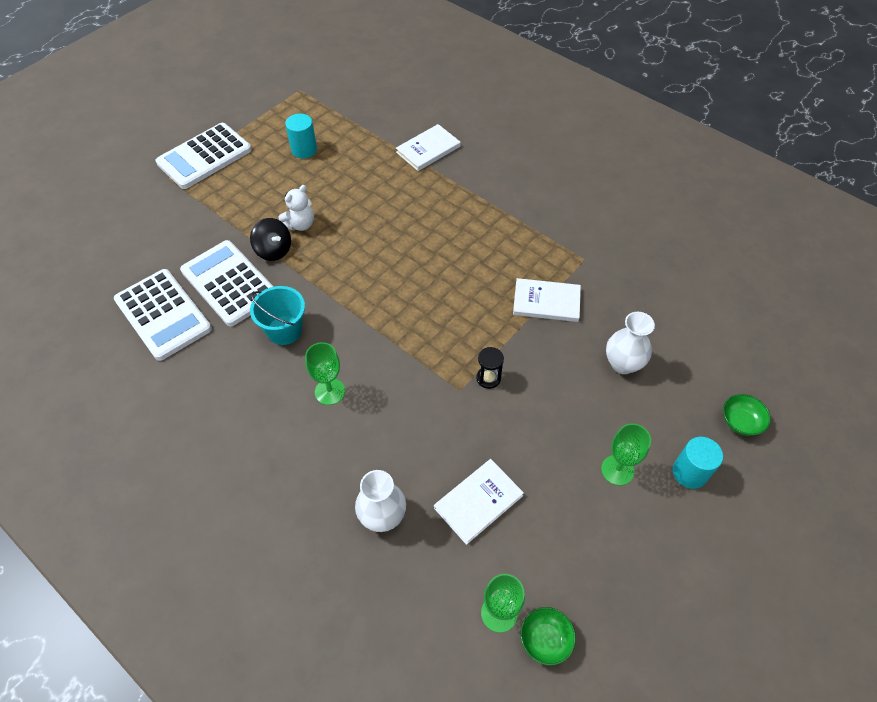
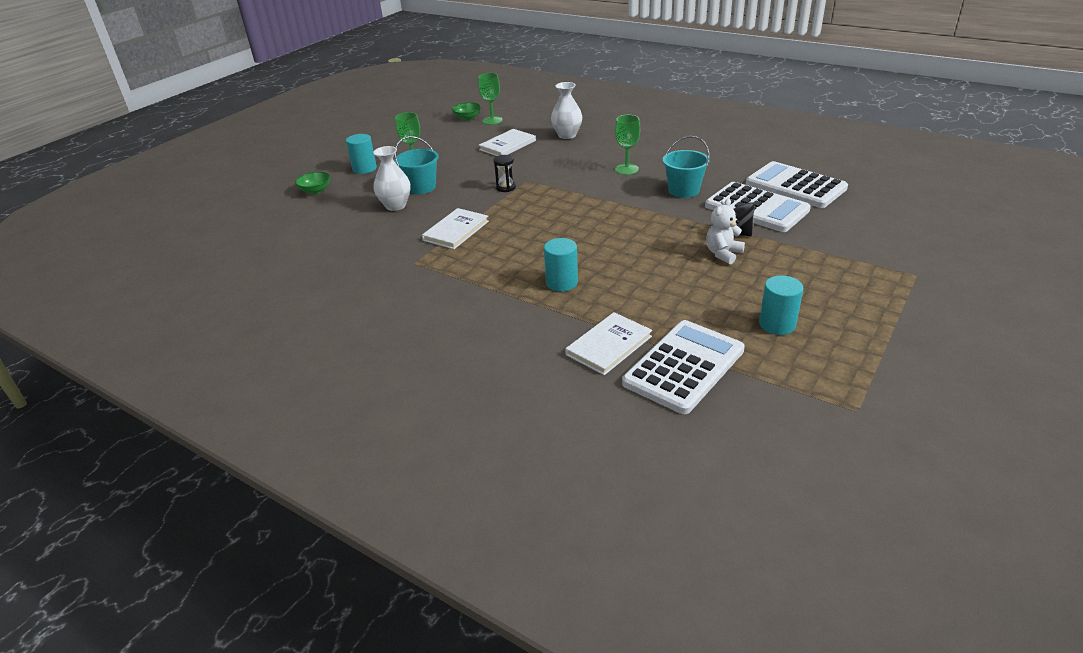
camera: 175 degrees right, 20 degrees down
white calculator [155,123,252,189] -> white calculator moved to [622,320,745,414]
white book [513,278,581,322] -> white book turned 60 degrees counterclockwise [422,208,489,249]
none -> turquoise bucket [394,136,439,194]
none -> turquoise cylinder [544,238,578,291]

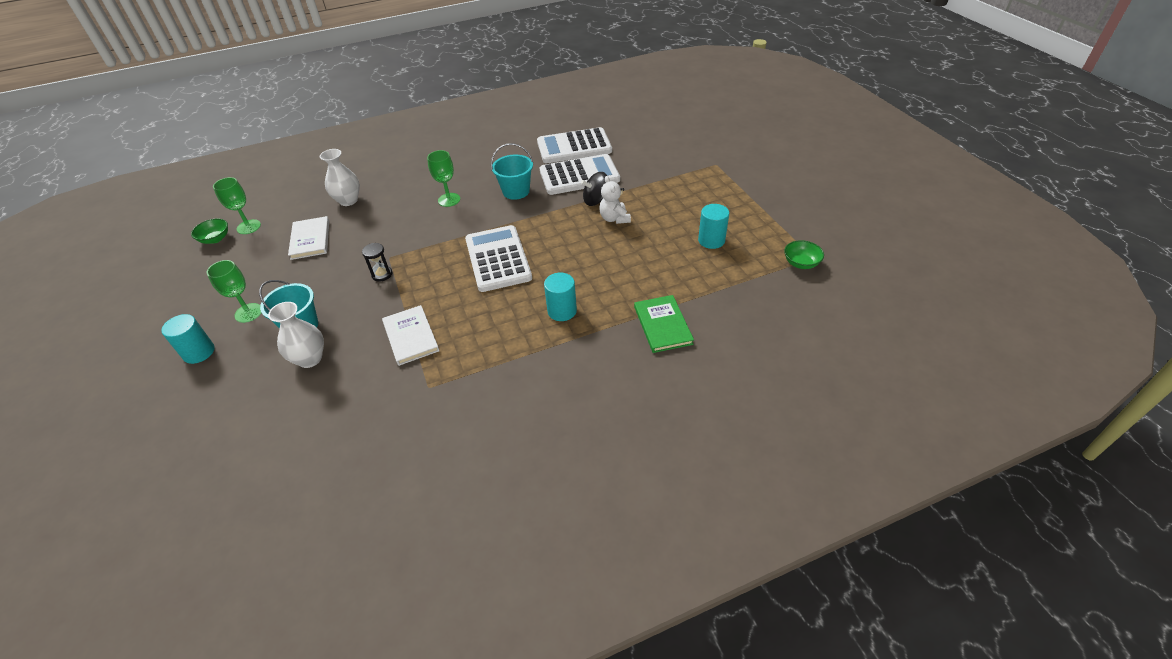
camera: 55 degrees left, 10 degrees up
green bowl [295,172,330,194] -> green bowl moved to [784,240,824,269]
white book [565,312,652,375] -> green book [634,295,694,353]
white calculator [622,320,745,414] -> white calculator moved to [465,225,532,292]

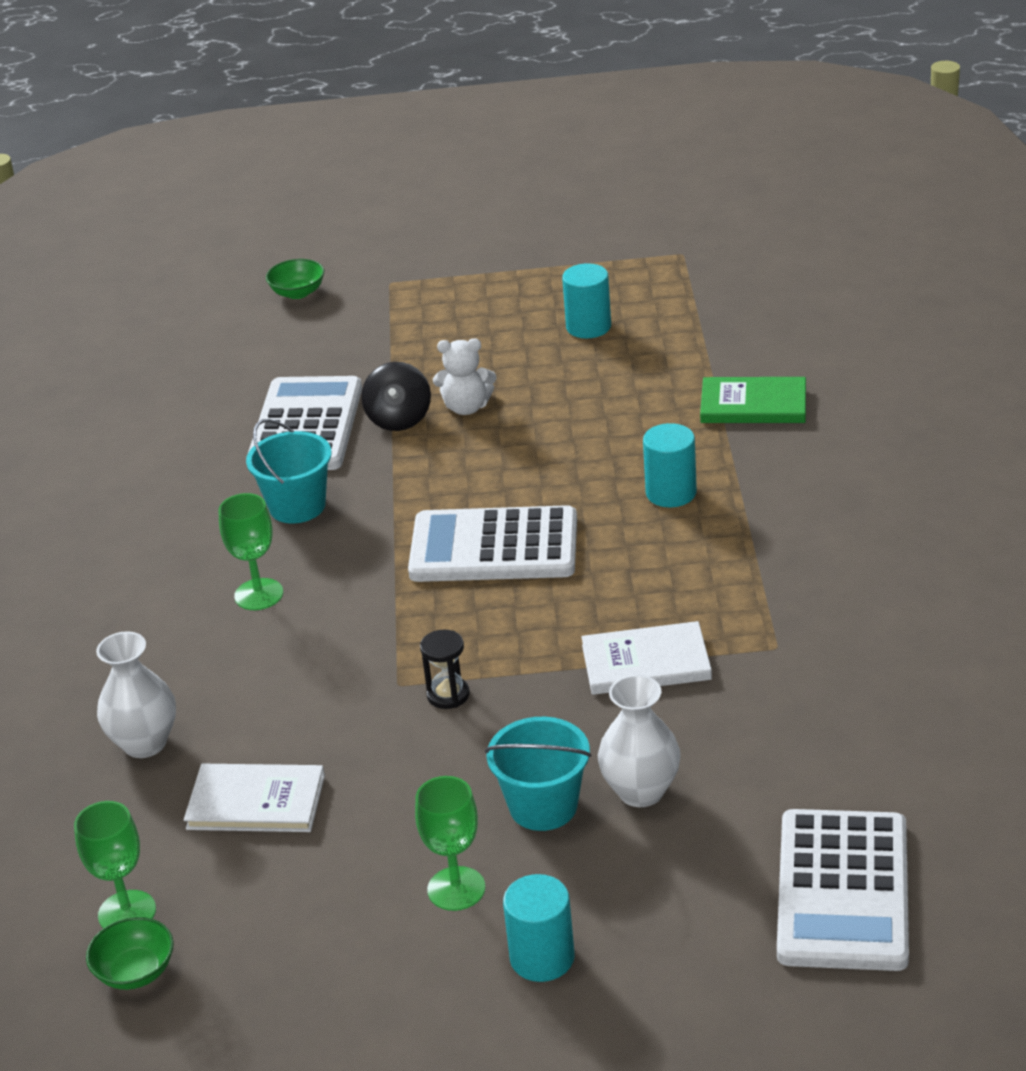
camera: 70 degrees left, 10 degrees down
white calculator [537,127,612,163] -> white calculator moved to [777,809,909,971]
green bowl [784,240,824,269] -> green bowl moved to [266,259,324,299]

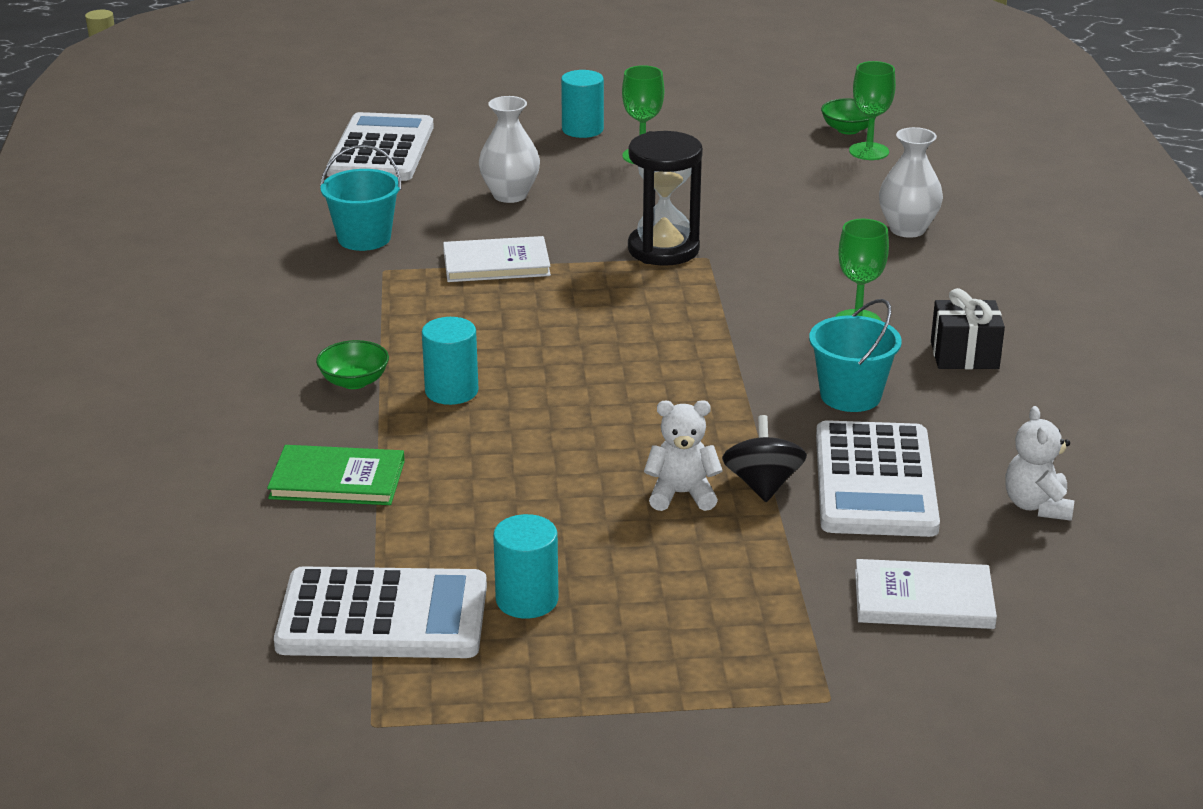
camera: 175 degrees right, 5 degrees down
white book [184,764,325,832] -> white book moved to [855,559,997,629]
green bowl [266,259,324,299] -> green bowl moved to [316,340,389,389]
white calculator [408,505,577,582] -> white calculator moved to [274,566,487,658]
black hourglass [420,630,470,709] -> black hourglass [628,131,703,266], size x2.00
turquoise bucket [485,717,592,831] -> turquoise bucket moved to [320,145,401,251]
none -> black gift [931,288,1005,369]
none -> white teddy bear [1005,406,1075,521]

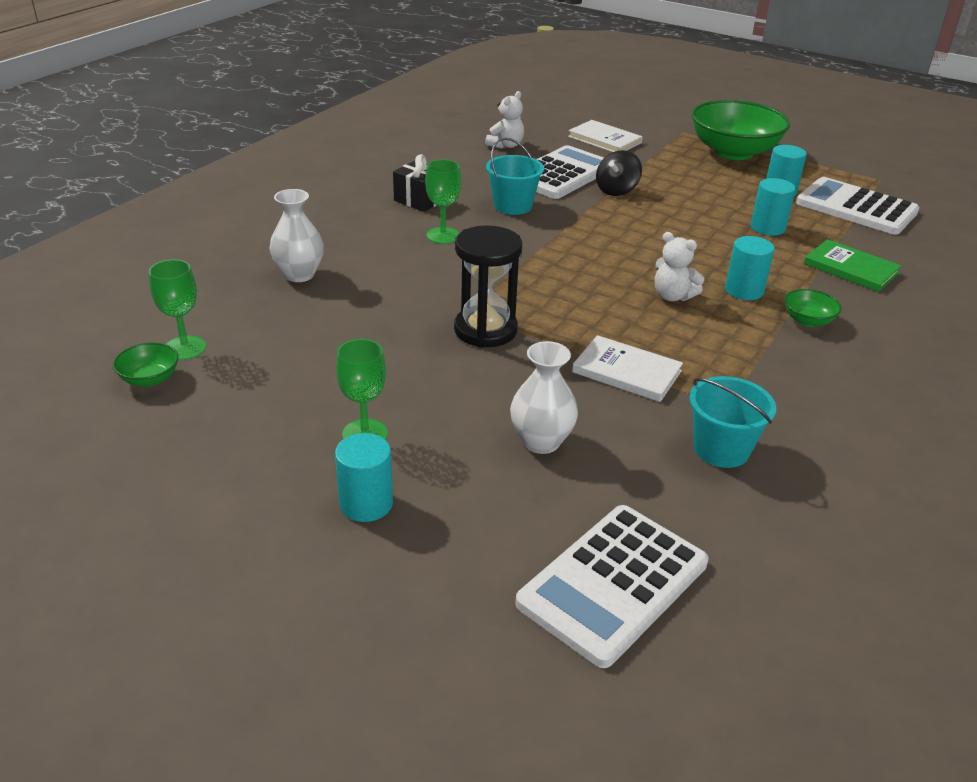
camera: 145 degrees left, 5 degrees up
white teddy bear [644,400,723,511] -> white teddy bear moved to [655,232,704,301]
none -> green bowl [691,100,790,160]
none -> turquoise cylinder [751,178,796,236]

